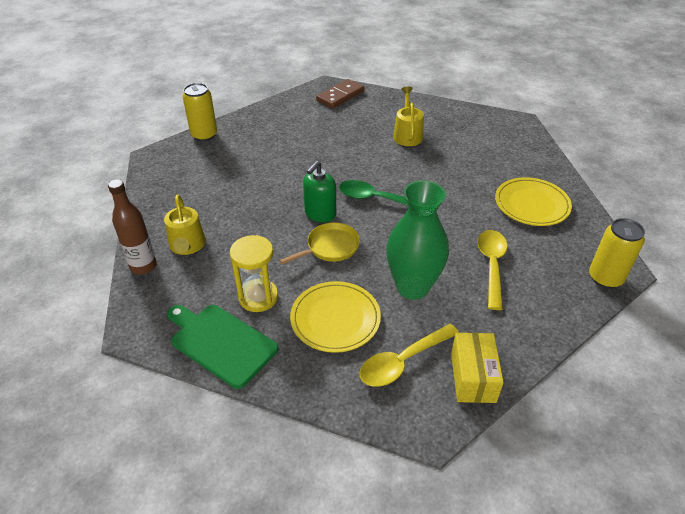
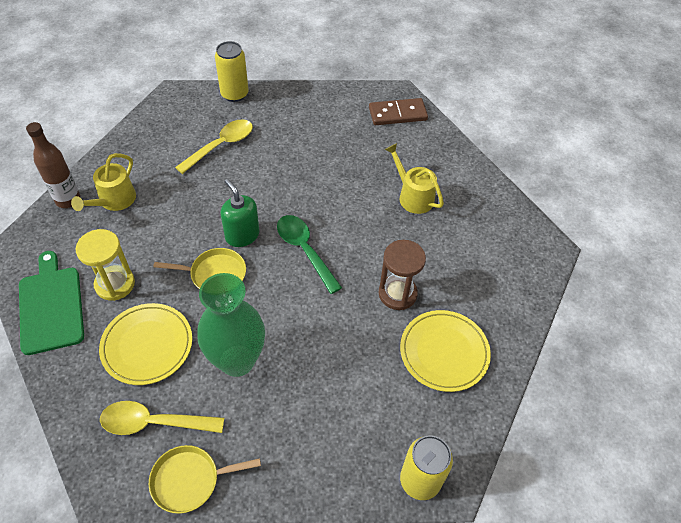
camera: 35 degrees right, 10 degrees up
green soap dispenser [303,161,336,222] -> green soap dispenser turned 75 degrees clockwise [220,179,260,247]
yellow watering can [393,87,424,146] -> yellow watering can turned 75 degrees counterclockwise [385,143,444,214]
yellow box [451,333,504,403] -> yellow pan [149,445,261,514]
yellow spoon [477,230,508,310] -> yellow spoon moved to [175,119,253,174]
none -> brown hourglass [379,240,426,310]

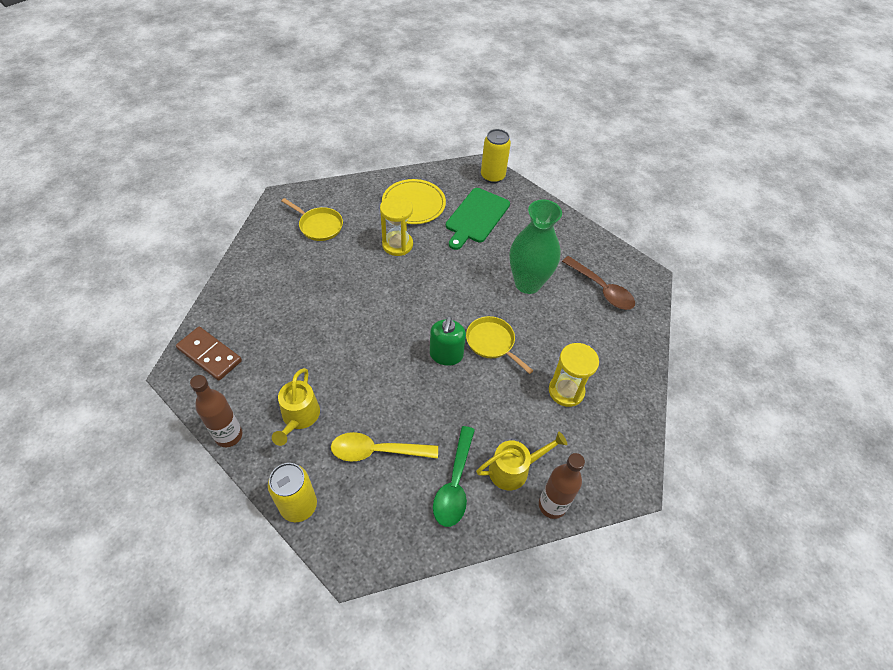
camera: 135 degrees left, 0 degrees up
green cutting board [19,251,84,355] -> green cutting board moved to [446,188,510,250]
yellow plate [99,303,192,385] -> none
yellow spoon [100,401,224,435] -> brown spoon [562,256,635,310]
yellow pan [149,445,261,514] -> yellow pan moved to [281,198,343,241]
green spoon [277,215,342,294] -> green spoon moved to [433,426,475,527]
brown hourglass [379,240,426,310] -> yellow hourglass [380,195,413,256]
yellow watering can [385,143,444,214] -> yellow watering can moved to [272,368,320,446]
none -> brown bottle [190,375,242,447]

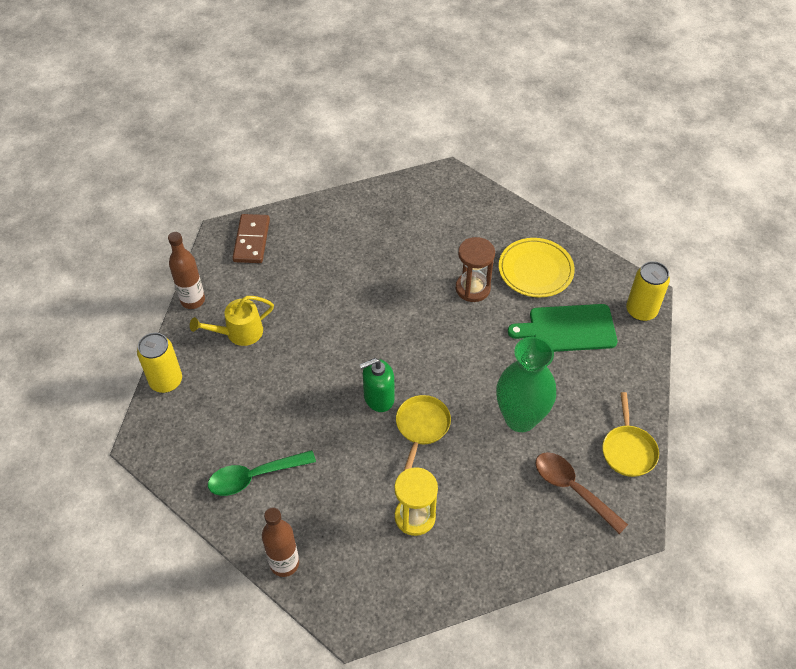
camera: 60 degrees right, 0 degrees up
yellow pan [281,198,343,241] -> yellow pan moved to [602,392,659,477]
yellow spoon [331,432,438,462] -> none
yellow hourglass [380,195,413,256] -> brown hourglass [456,237,495,302]
yellow watering can [476,431,567,490] -> none
brown spoon [562,256,635,310] -> brown spoon turned 120 degrees clockwise [536,452,628,534]

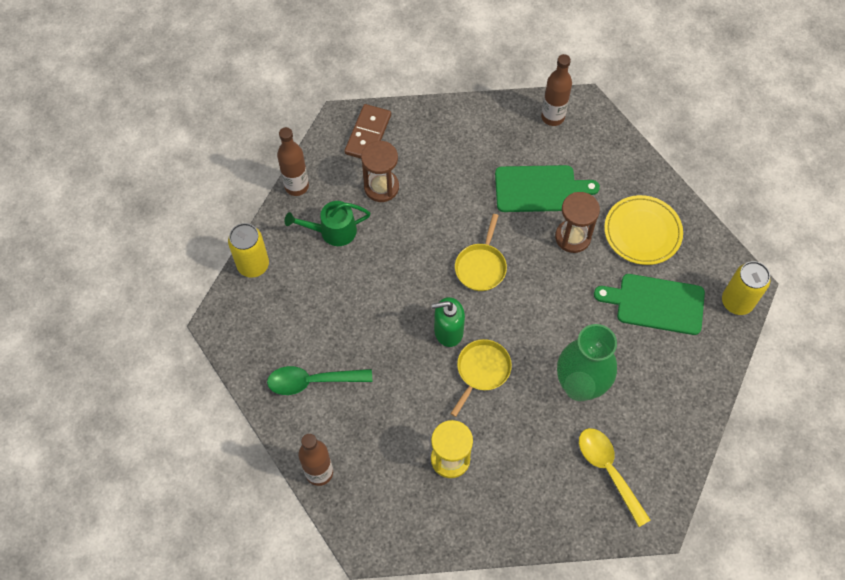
camera: 15 degrees right, 10 degrees up
yellow watering can [190,296,274,346] -> green watering can [285,201,371,246]
brown spoon [536,452,628,534] -> yellow spoon [579,428,651,527]
yellow pan [602,392,659,477] -> yellow pan moved to [455,214,507,291]
none -> brown hourglass [361,141,399,202]
none -> green cutting board [495,165,600,212]
none -> brown bottle [541,54,572,126]

